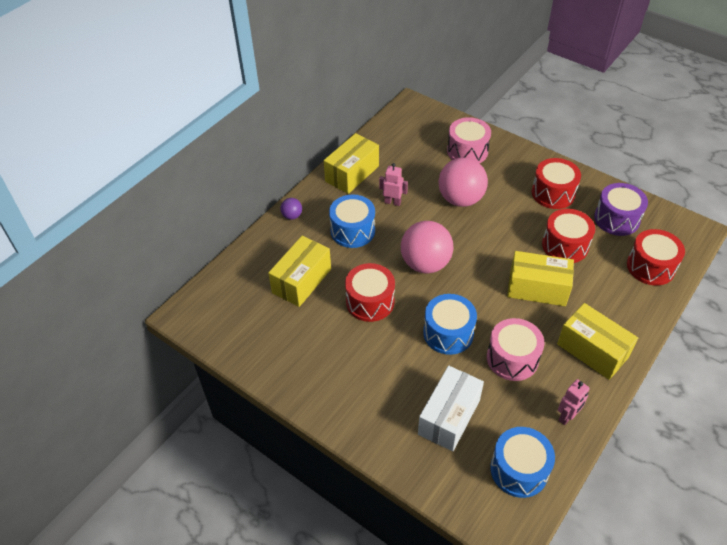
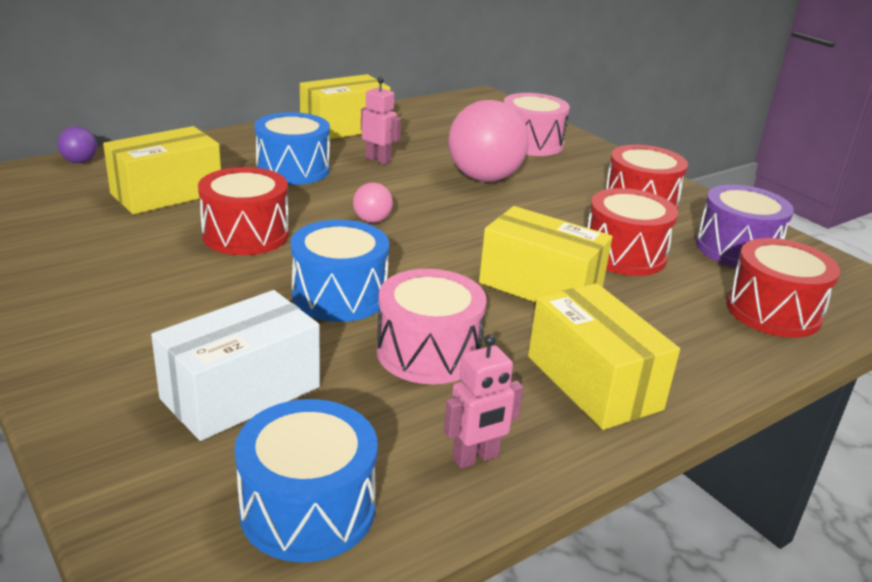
camera: 15 degrees right, 20 degrees down
purple ball [280,198,302,220] -> purple ball moved to [57,126,97,163]
pink ball [401,221,454,273] -> pink ball [353,183,393,223], size x0.44

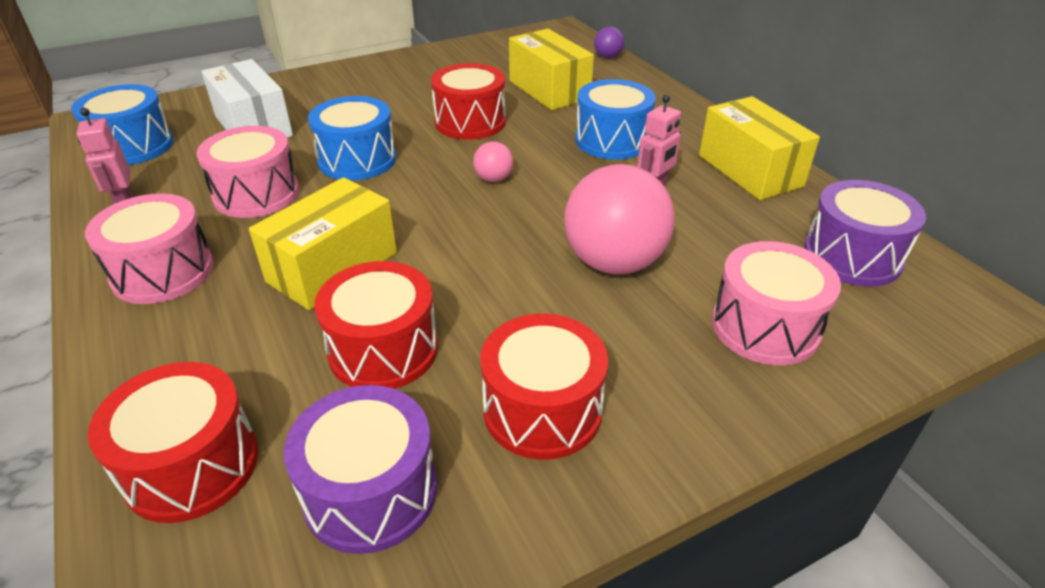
camera: 100 degrees right, 10 degrees up
yellow box [528,283,680,430] -> pink drum [85,193,214,304]
none -> purple drum [804,180,926,287]

